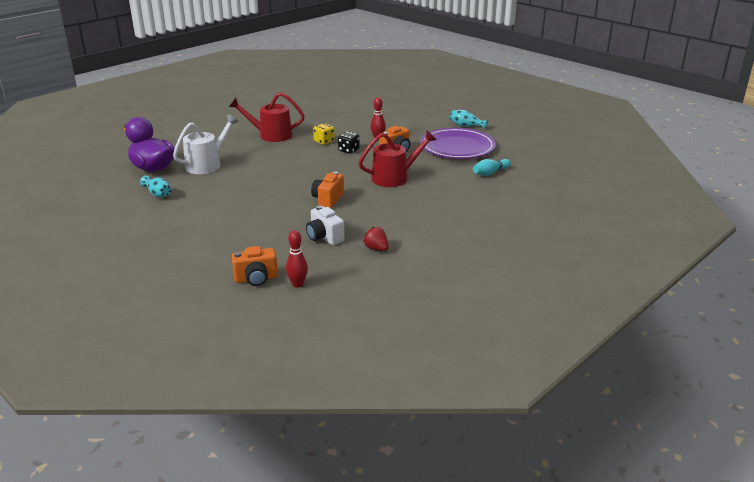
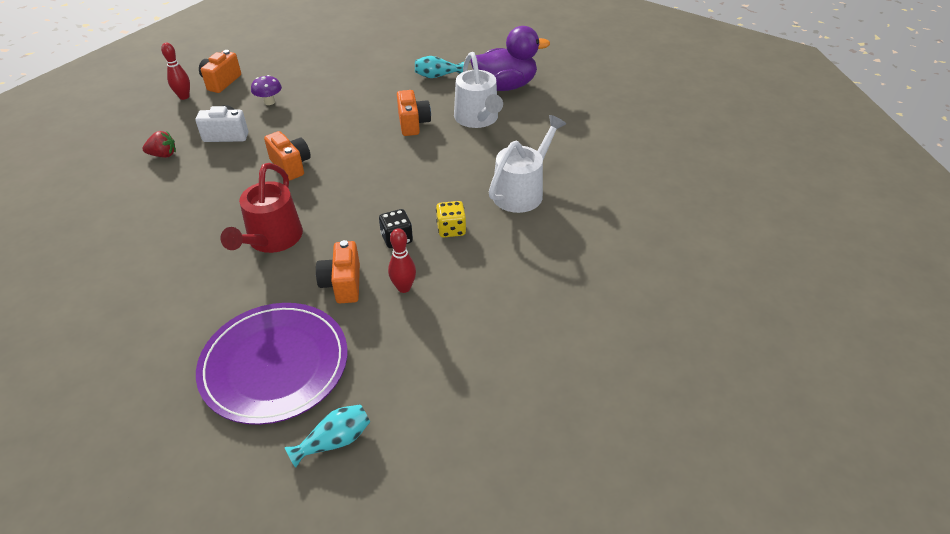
camera: 125 degrees right, 15 degrees up
red watering can [229,92,305,142] -> white watering can [489,115,566,213]
turquoise bowling pin [473,159,511,176] -> none
none -> purple mushroom [251,75,282,105]
none -> orange camera [397,90,431,136]

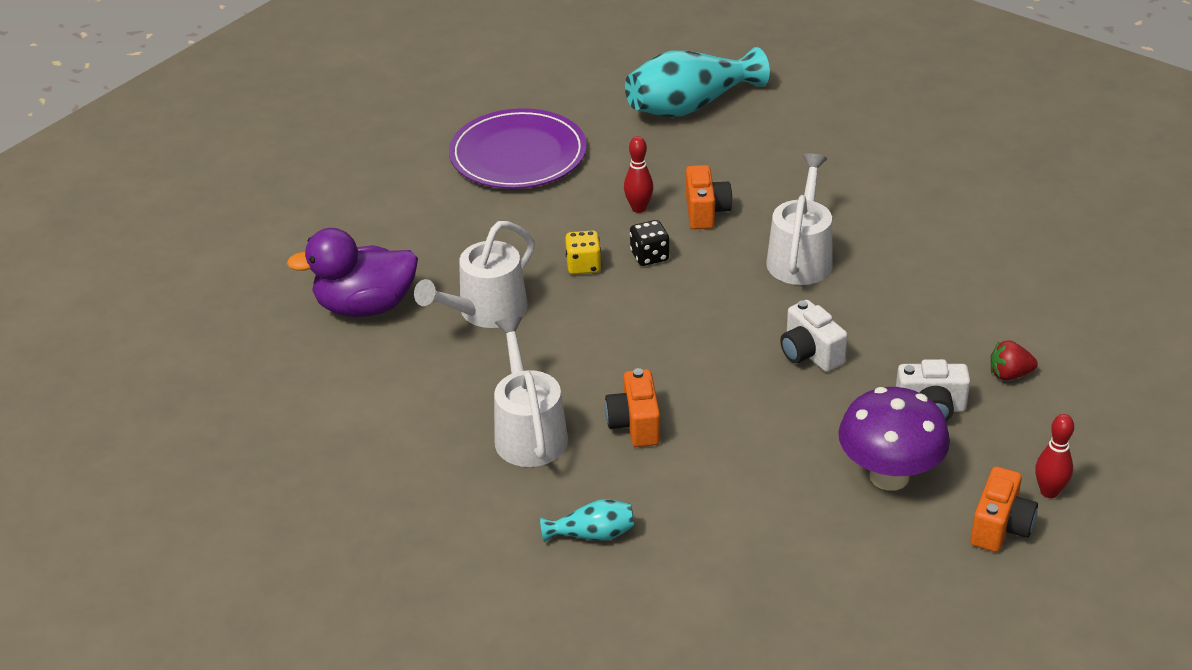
camera: 175 degrees left, 5 degrees down
purple plate [196,303,348,425] -> purple plate moved to [449,108,587,189]
red watering can [220,163,303,253] -> white watering can [766,154,833,285]
purple mushroom [251,75,282,105] -> purple mushroom [838,387,950,491], size x2.07
orange camera [264,131,311,181] -> white camera [780,300,848,372]
turquoise vase [285,404,370,468] -> turquoise vase [625,47,770,117], size x2.14
purple duck [471,26,550,91] -> purple duck moved to [287,228,418,317]

